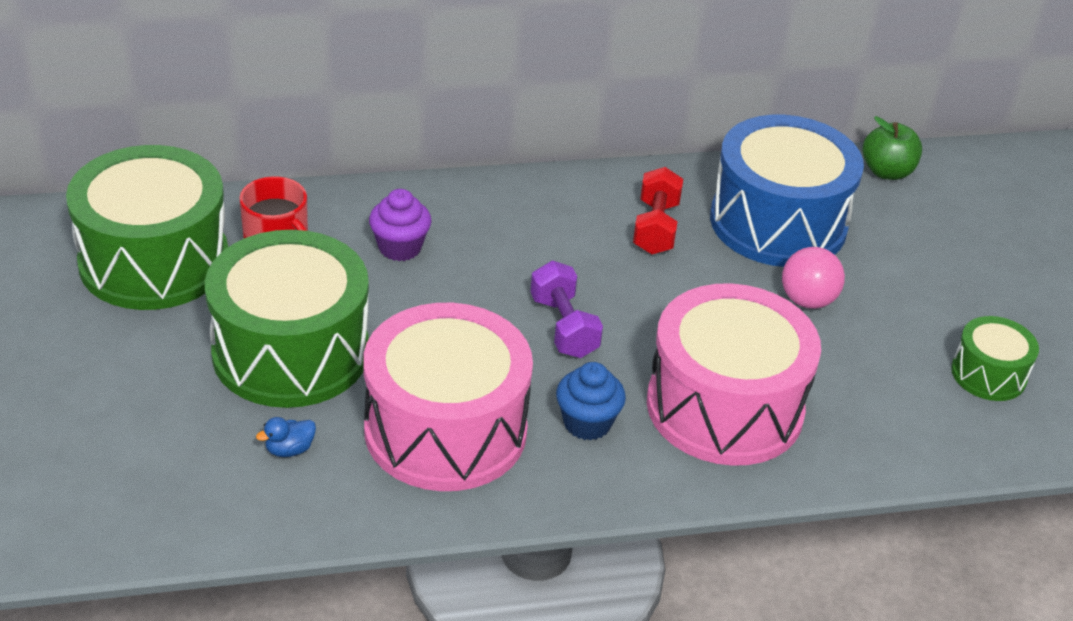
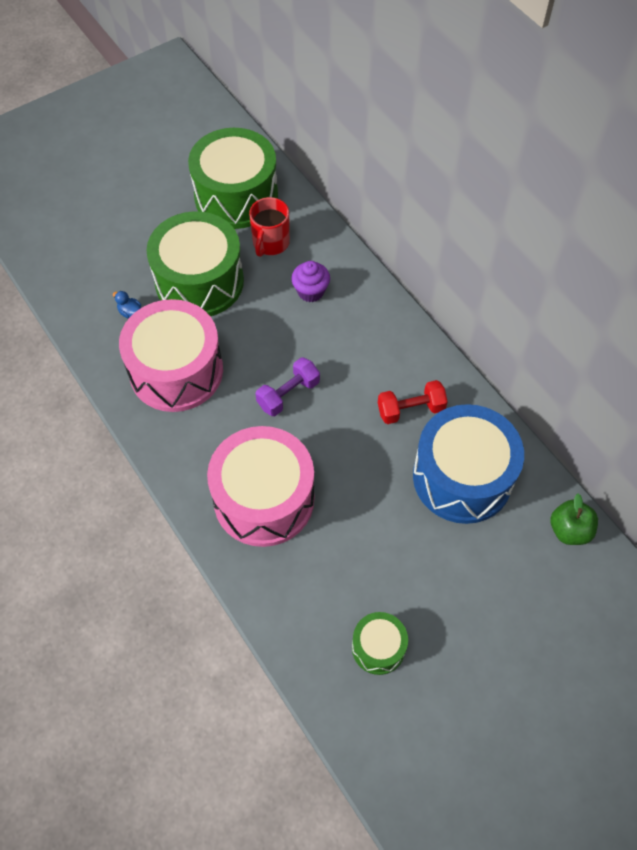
camera: 70 degrees right, 20 degrees up
blue cupcake [556,362,626,441] -> none
pink ball [782,247,845,309] -> none

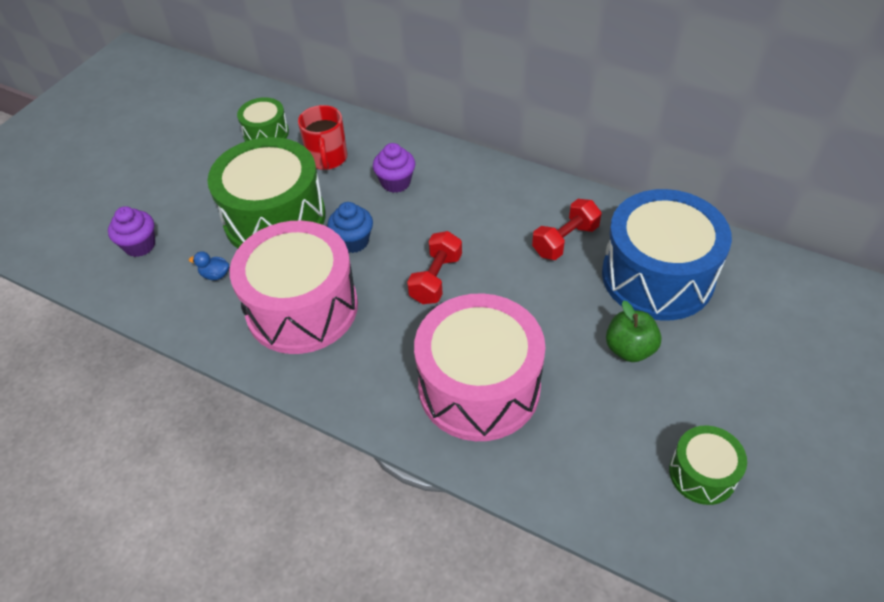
camera: 25 degrees left, 10 degrees down
green drum [188,128,278,229] -> green drum [237,97,289,142], size x0.49
purple dumbbell [256,357,320,416] -> red dumbbell [407,231,462,304]
green apple [551,494,598,545] -> green apple moved to [606,300,662,362]
none -> purple cupcake [108,206,155,257]
none -> blue cupcake [327,202,373,253]

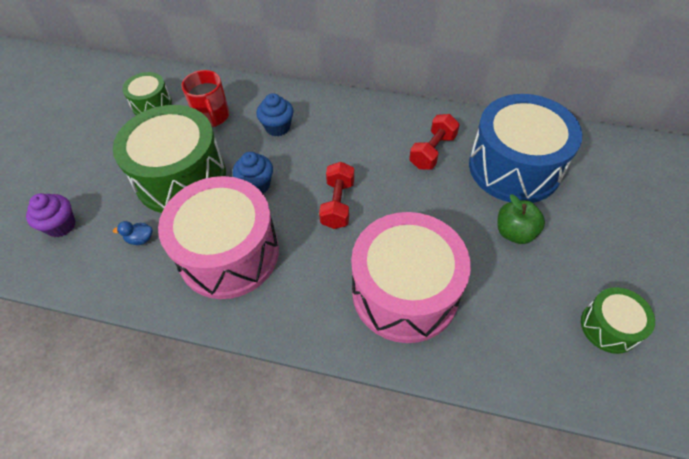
camera: 15 degrees left, 5 degrees up
purple cupcake [373,143,415,193] -> blue cupcake [256,93,294,136]

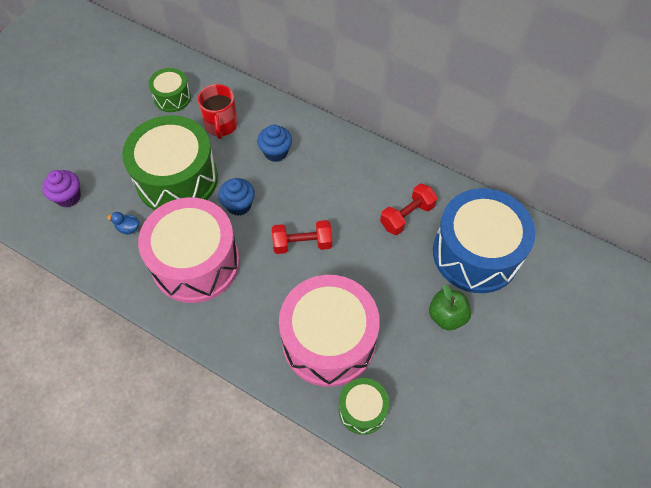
camera: 15 degrees right, 5 degrees up
red dumbbell [319,162,354,229] -> red dumbbell turned 60 degrees clockwise [272,220,332,254]
green drum [581,287,655,354] -> green drum moved to [339,378,389,435]

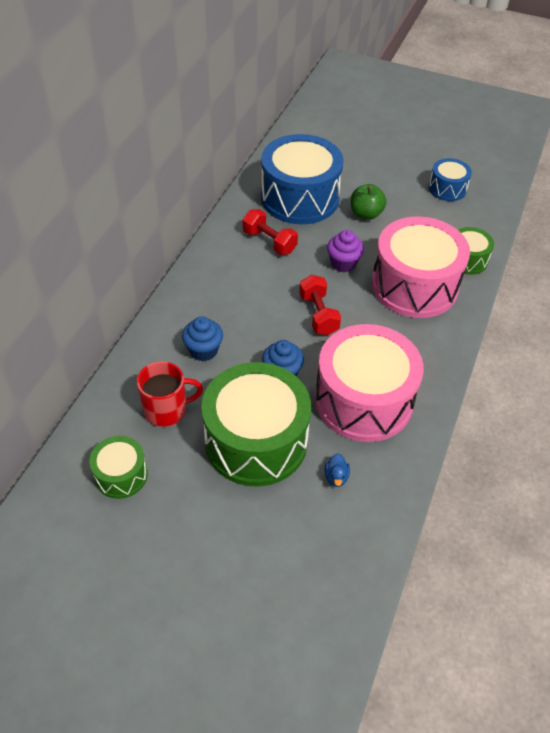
camera: 100 degrees left, 10 degrees down
purple cupcake [42,170,81,207] -> purple cupcake moved to [327,230,364,273]
none -> blue drum [429,158,472,201]

